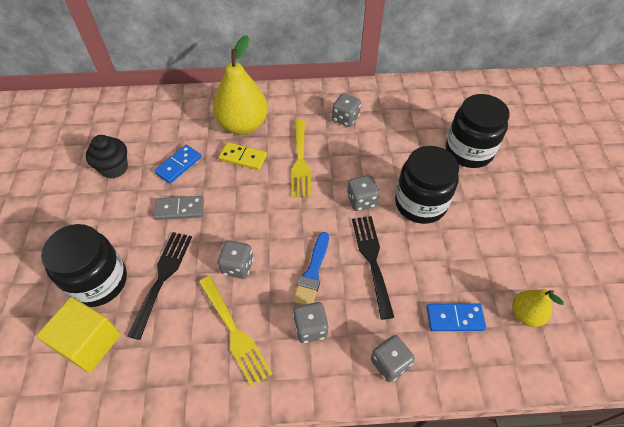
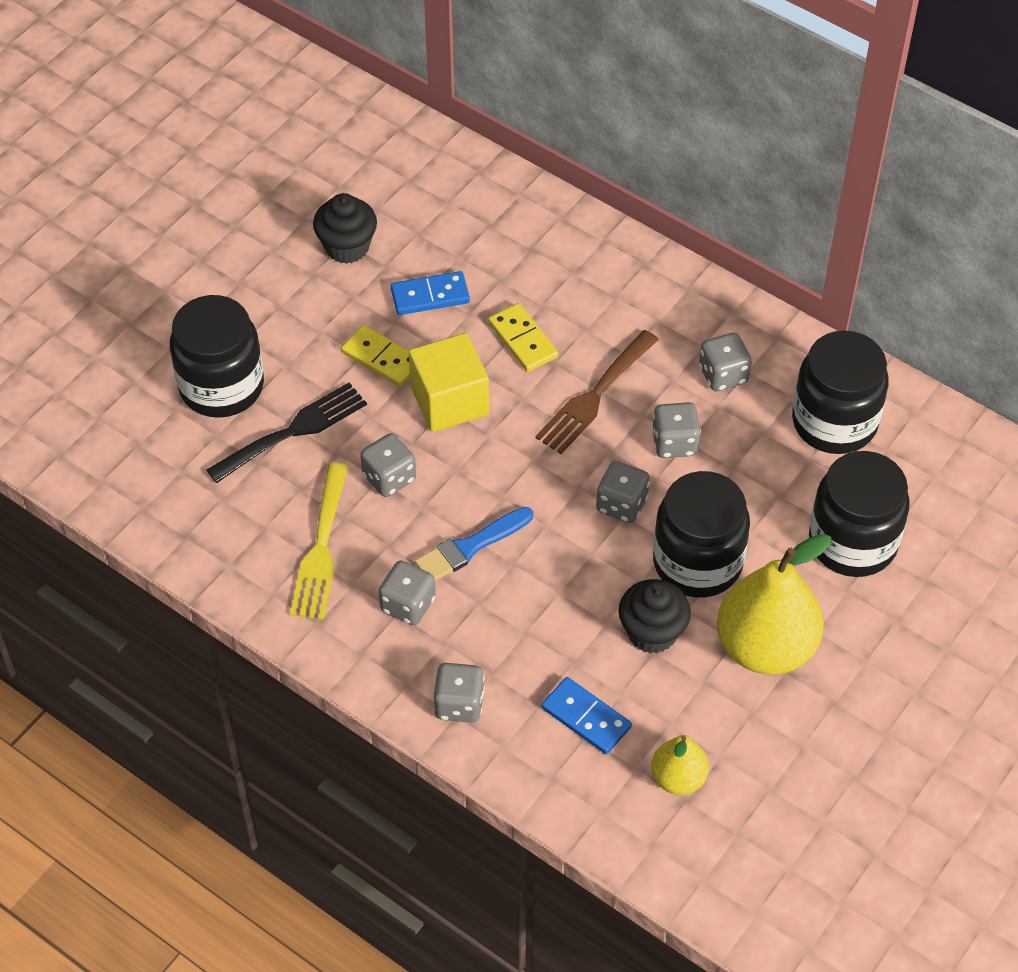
camera: 40 degrees right, 0 degrees up
yellow cube [36,297,121,373] -> yellow cube moved to [409,333,489,432]
grey domino [154,196,204,220] -> yellow domino [341,325,410,387]
yellow pear [213,35,268,135] -> yellow pear moved to [717,534,831,675]
yellow fork [291,119,311,198] -> brown fork [535,330,659,454]
black fork [352,216,394,320] -> none
none -> black cupcake [618,579,691,653]
none -> grey dice [652,402,701,458]
none -> black jar [792,331,889,454]

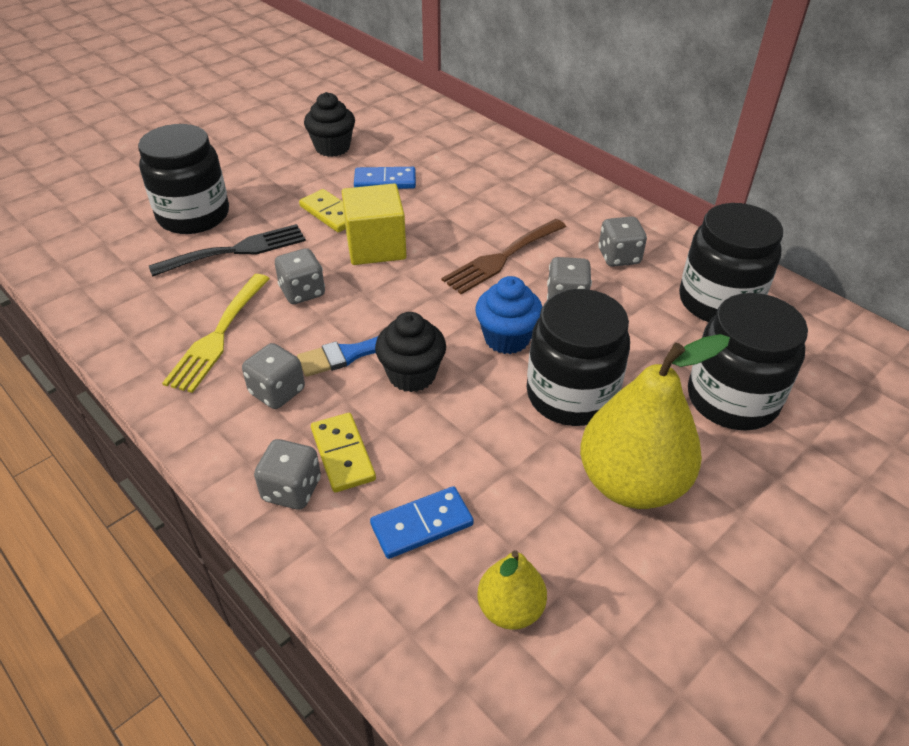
camera: 10 degrees right, 10 degrees down
yellow domino [488,303,558,372] -> yellow domino moved to [311,413,376,492]
blue domino [541,677,632,754] -> blue domino turned 75 degrees counterclockwise [370,486,474,559]
grey dice [596,461,650,523] -> blue cupcake [475,276,542,354]
black cupcake [618,579,691,653] -> black cupcake moved to [375,312,446,392]

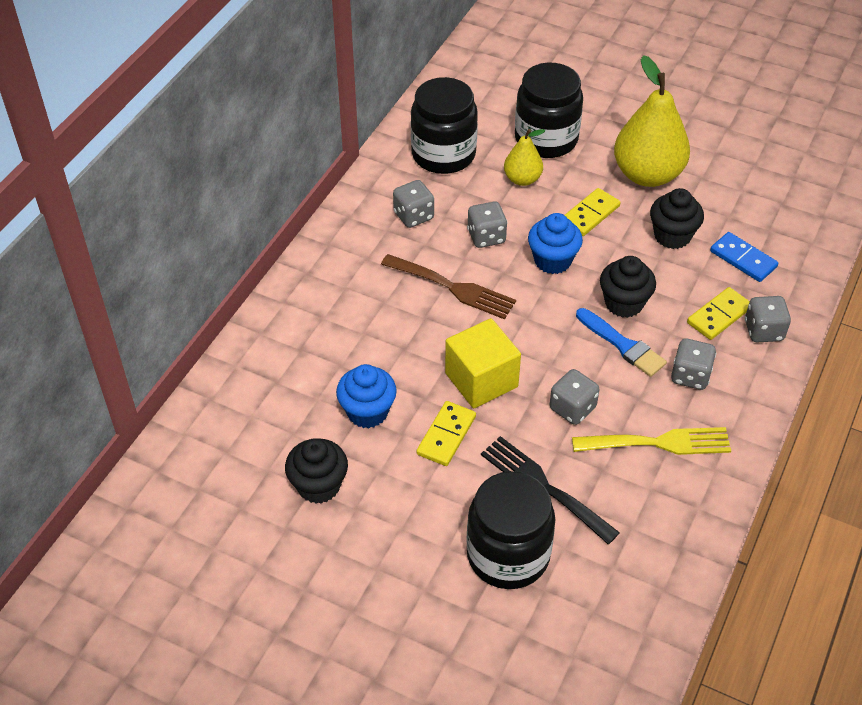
camera: 110 degrees left, 5 degrees up
blue domino [354,167,416,189] -> blue cupcake [336,364,397,428]
yellow pear [477,550,547,630] -> yellow pear moved to [504,129,545,186]
black jar [527,289,630,426] -> yellow domino [565,188,621,236]
none -> black cupcake [650,188,704,249]

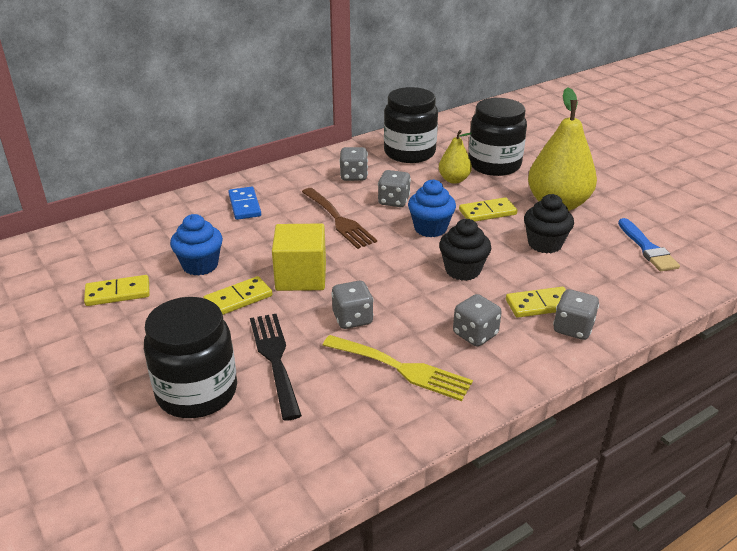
camera: 30 degrees right, 15 degrees down
black cupcake [285,438,348,504] -> yellow domino [84,275,150,306]
blue brush [576,308,667,377] -> blue brush moved to [618,218,680,271]
blue domino [710,232,778,282] -> blue domino moved to [228,187,261,220]

